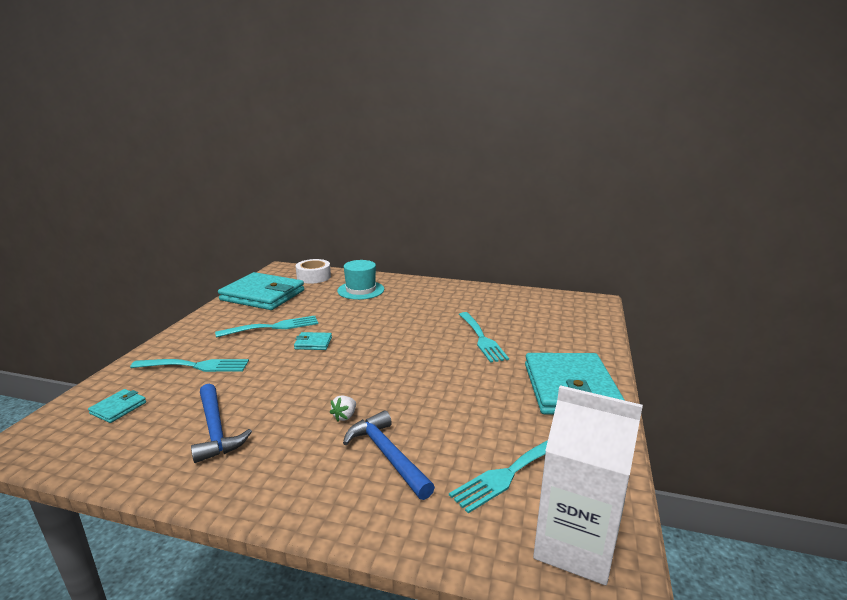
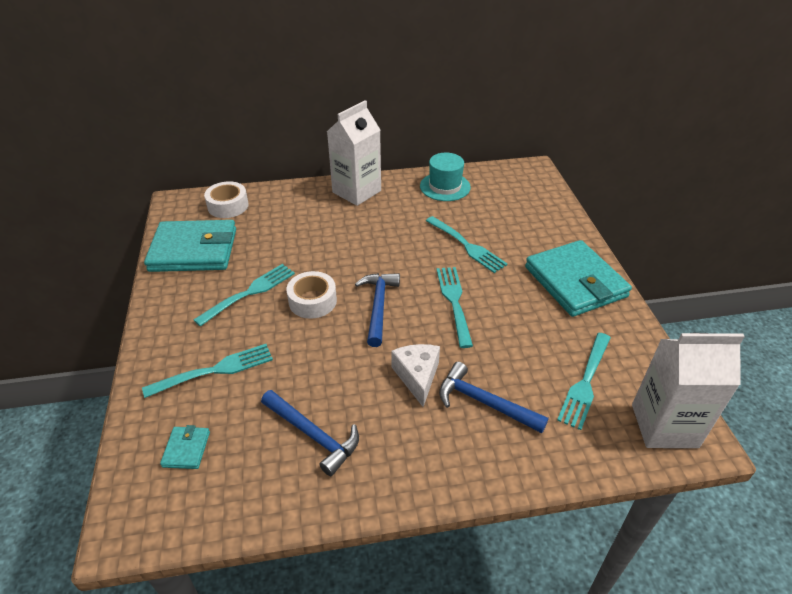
camera: 25 degrees left, 20 degrees up
turquoise wallet [294,332,332,350] -> white tape [286,271,337,319]
white strawberry [330,396,356,421] -> white cheese [391,344,440,407]
turquoise hat [337,260,384,300] -> turquoise hat moved to [420,153,471,201]
none -> white carton [327,100,381,206]
none -> blue hammer [355,273,400,347]
none -> turquoise fork [436,267,473,348]

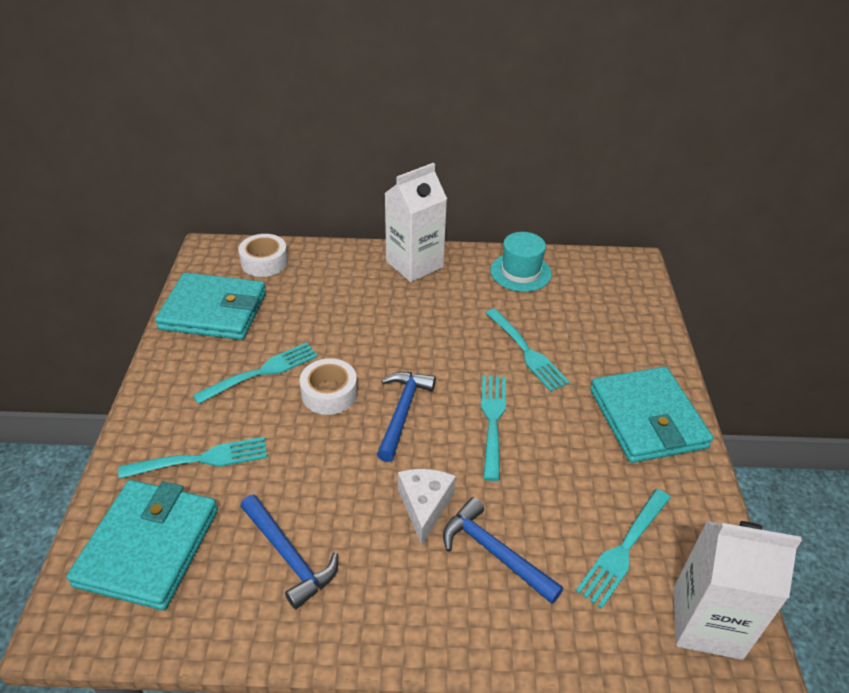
camera: 10 degrees right, 0 degrees up
turquoise wallet [160,425,210,469] -> turquoise wallet [66,480,218,610], size x2.43

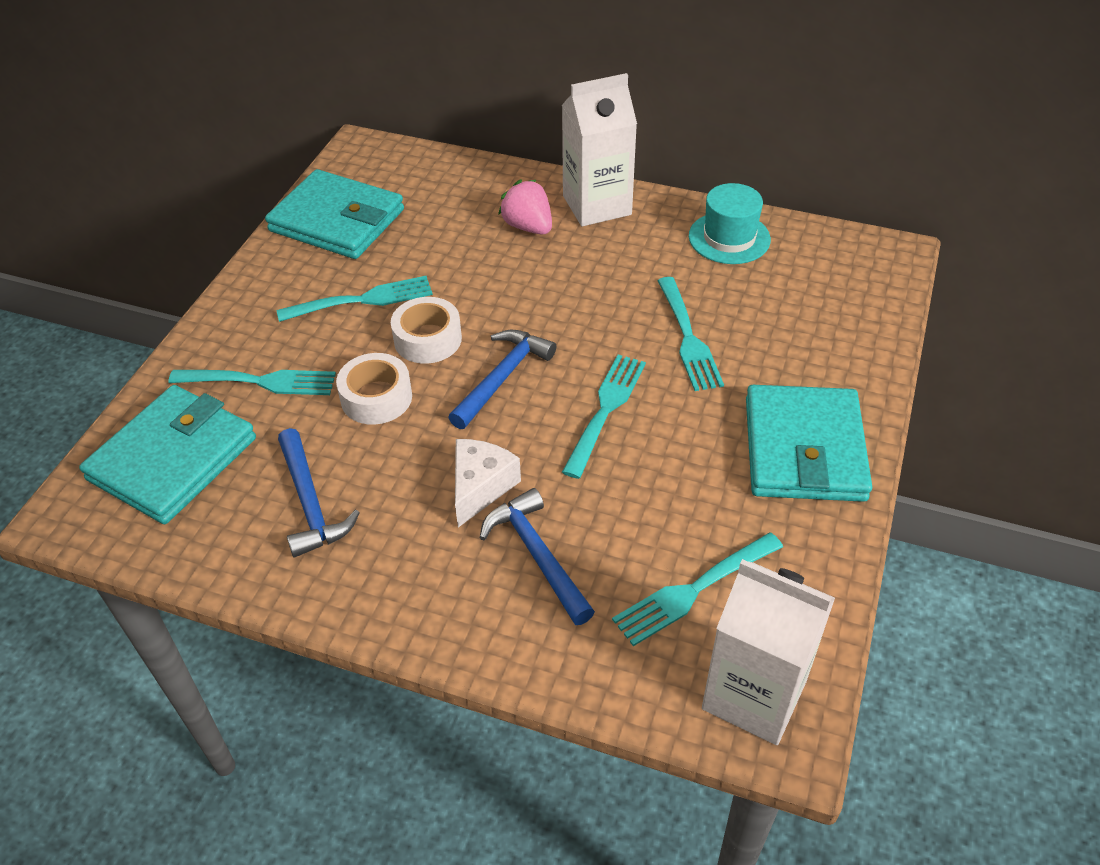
camera: 20 degrees right, 5 degrees up
white tape [238,234,288,277] -> white tape moved to [336,353,412,425]
none -> pink strawberry [498,179,552,235]

